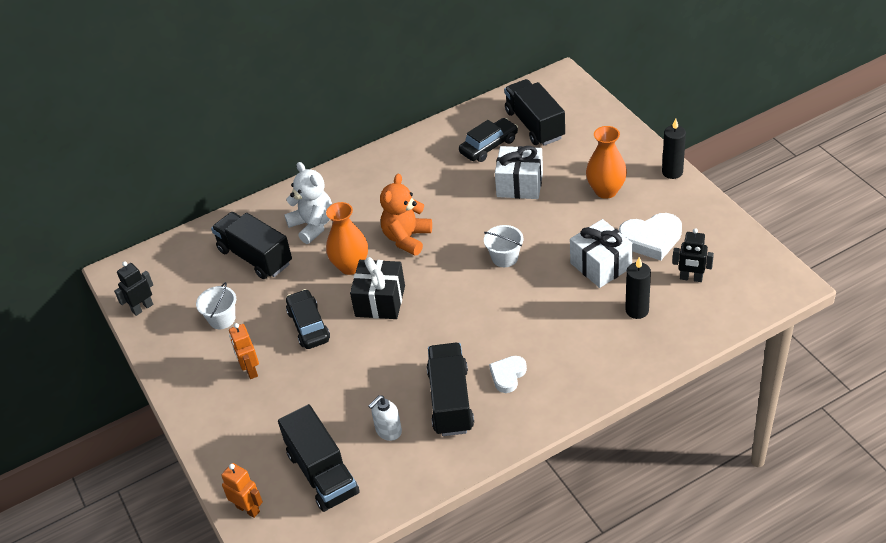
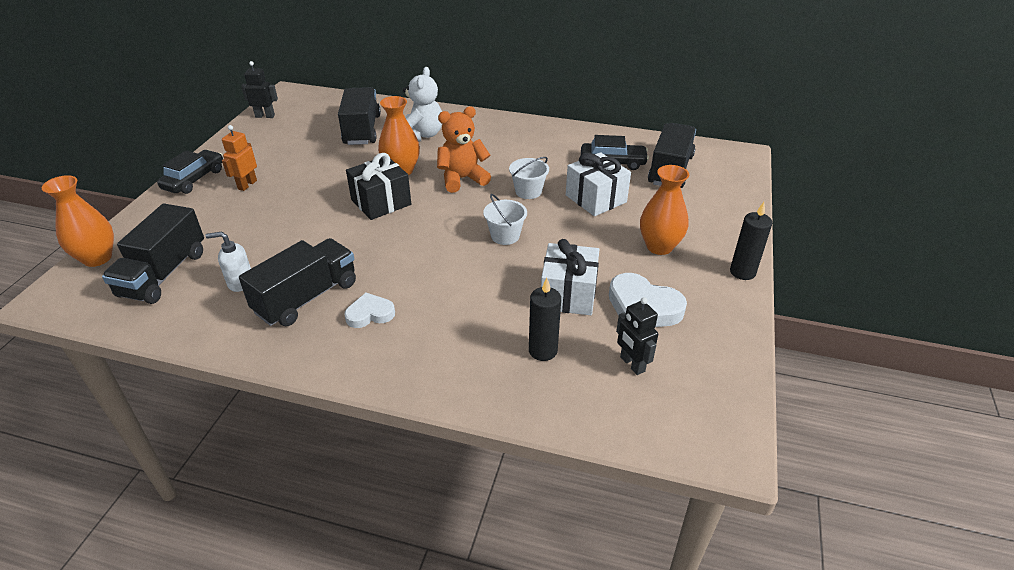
camera: 40 degrees right, 5 degrees down
white bucket [196,282,236,329] -> white bucket moved to [509,157,549,199]
orange robot [221,463,263,518] -> orange vase [42,175,114,267]
black car [286,289,330,349] -> black car moved to [157,150,223,194]

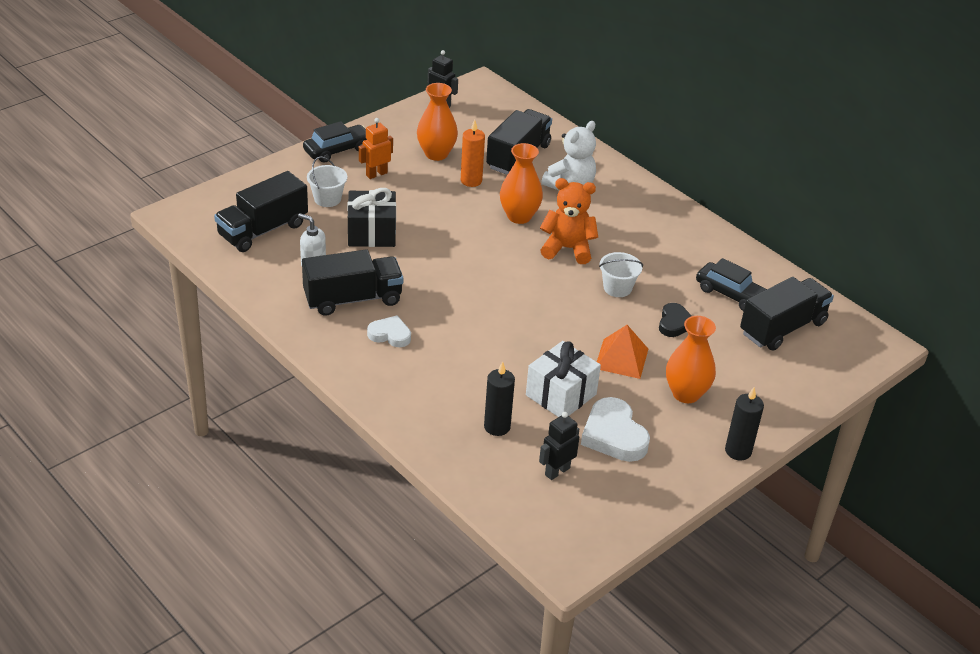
camera: 30 degrees right, 0 degrees up
orange vase [42,175,114,267] -> orange vase moved to [417,83,458,161]
black gift [346,153,411,220] -> black gift moved to [348,188,396,247]
white bucket [483,194,527,245] -> white bucket moved to [307,156,347,207]
white gift [566,152,631,216] -> black heart [659,303,692,337]
black robot [616,297,658,375] -> black robot turned 45 degrees clockwise [539,412,579,480]
none -> orange candle [461,120,485,187]
none -> orange pyramid [597,325,648,379]

